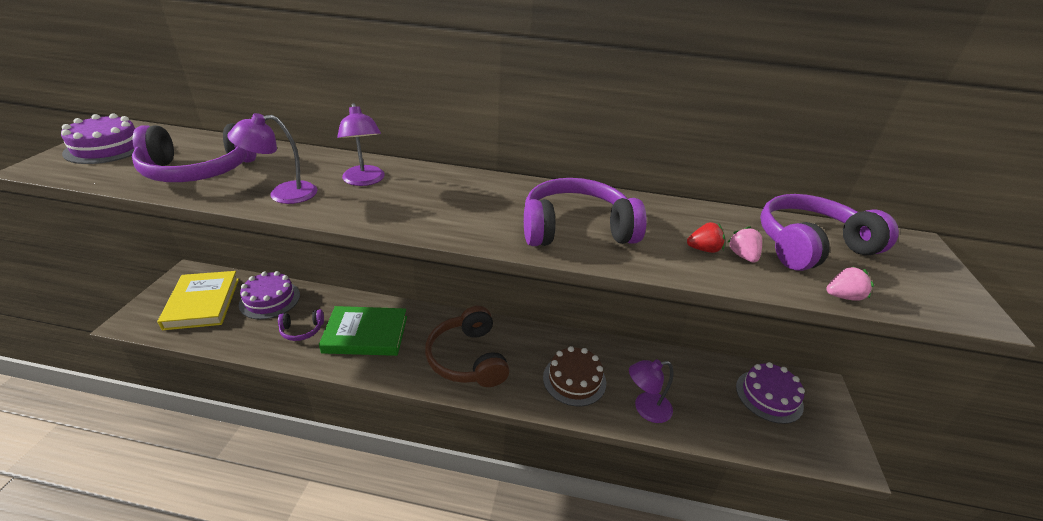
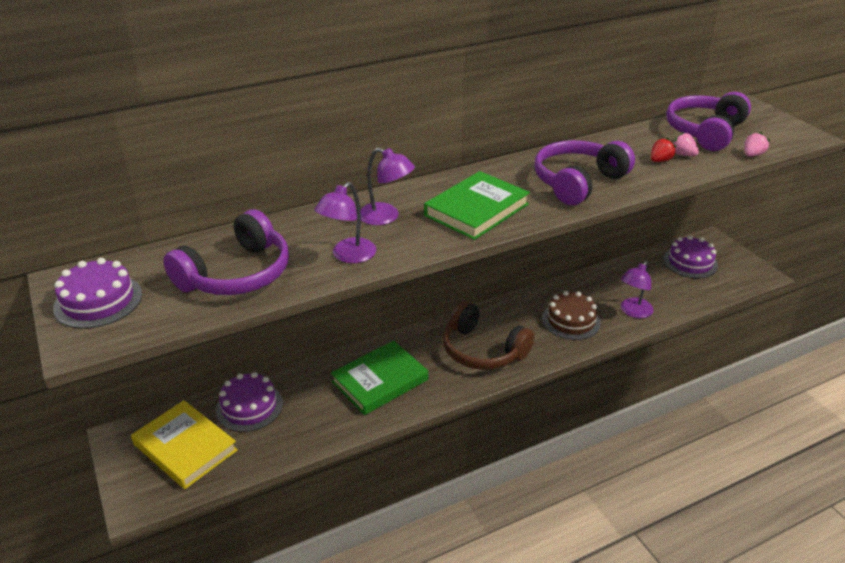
camera: 35 degrees left, 0 degrees up
purple headphones [278,309,324,341] -> none
none -> green book [424,171,530,240]

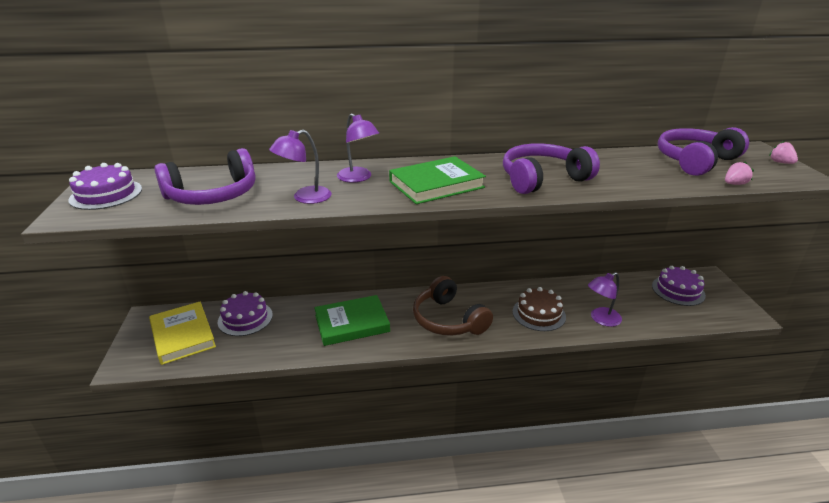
camera: 20 degrees right, 5 degrees down
red strawberry [651,137,676,162] -> none
pink strawberry [673,132,699,156] -> pink strawberry moved to [769,141,798,164]

